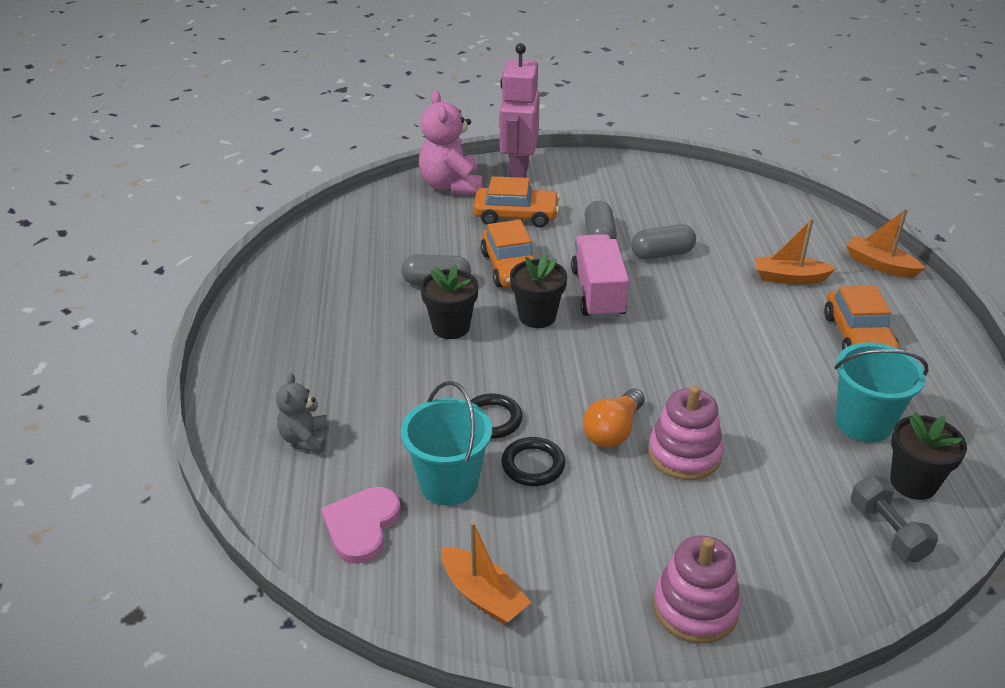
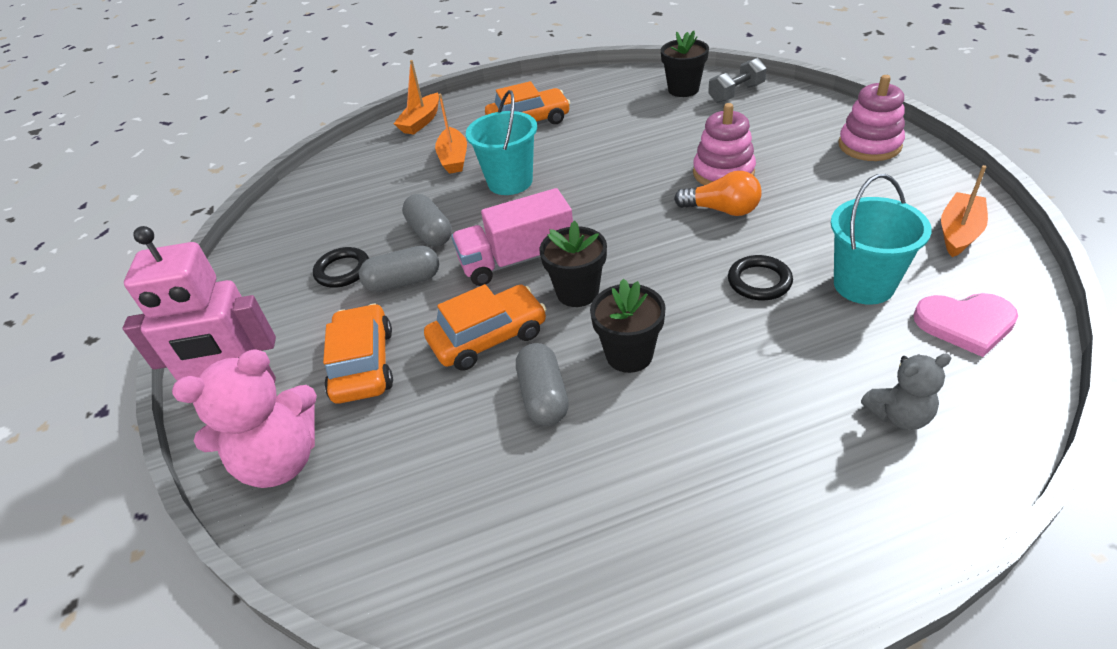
camera: 100 degrees left, 5 degrees up
black ring [502,437,565,486] -> black ring moved to [313,247,369,288]
turquoise bucket [835,342,929,443] -> turquoise bucket moved to [466,90,537,195]

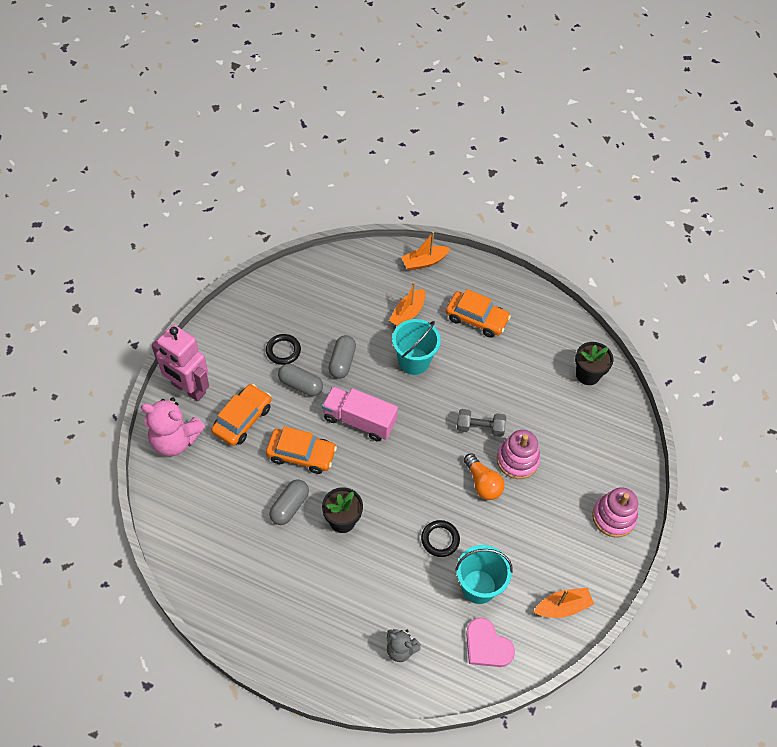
camera: 35 degrees right, 15 degrees up
black flower pot [539,220,607,307] -> none
grey dumbbell [708,58,767,103] -> grey dumbbell moved to [457,409,506,437]

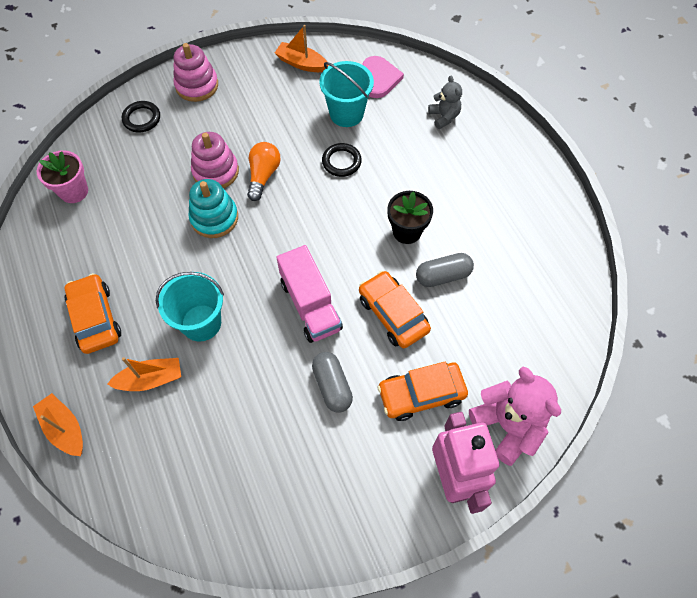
camera: 135 degrees left, 5 degrees up
black ring [266,334,301,365] -> black ring moved to [122,101,160,133]
grey capsule [328,335,356,379] -> none
orange boat [401,232,451,271] -> orange boat turned 150 degrees counterclockwise [33,393,83,456]
grey dumbbell [457,409,506,437] -> turquoise stacking toy [188,179,238,238]
black flower pot [575,342,613,385] -> pink flower pot [37,150,88,203]

